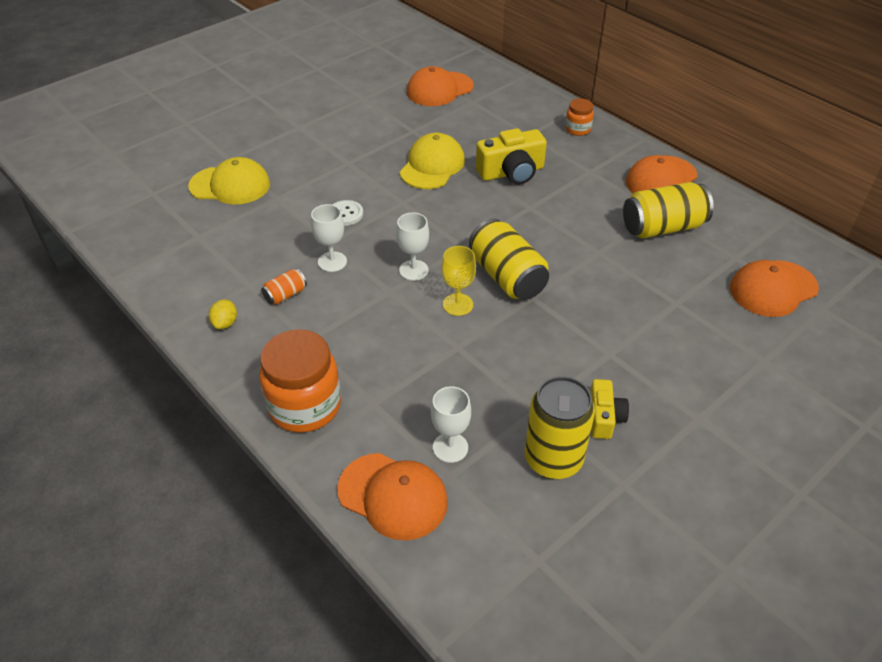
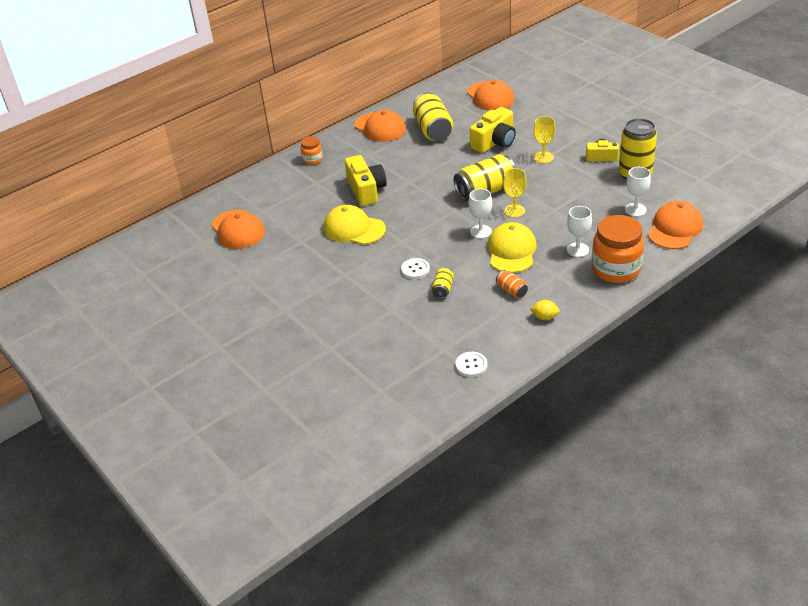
camera: 85 degrees left, 5 degrees down
yellow cap [188,157,270,204] -> yellow cap moved to [487,222,537,273]
white goblet [311,204,347,272] -> white goblet moved to [567,206,592,257]
none -> yellow can [432,267,454,299]
none -> white button [456,352,487,377]
none -> yellow camera [470,107,516,153]
none -> yellow goblet [534,116,556,163]

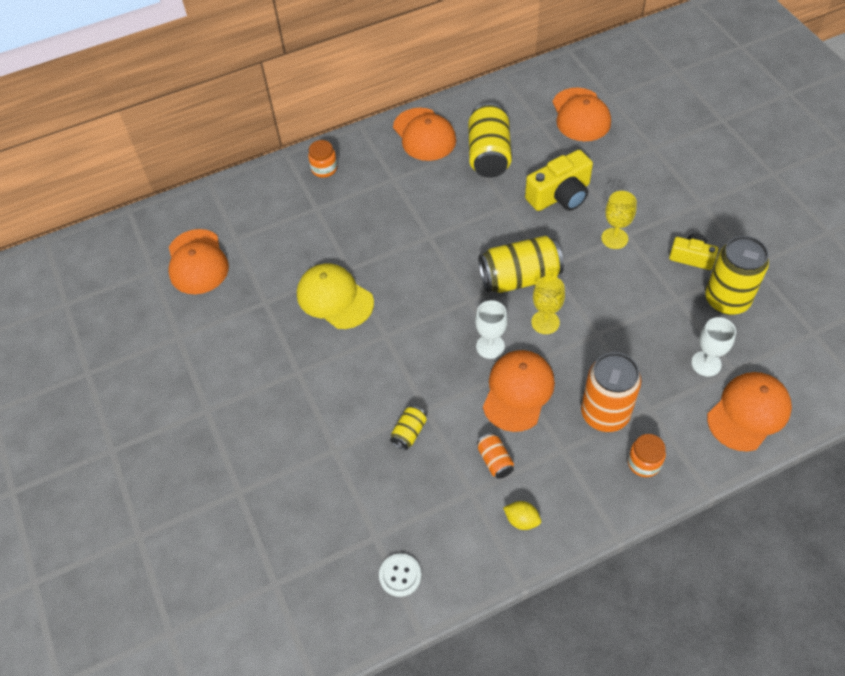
camera: 15 degrees right, 15 degrees up
yellow camera [345,155,387,206] -> none
white button [401,258,430,279] -> none
yellow cap [487,222,537,273] -> orange cap [483,350,555,432]
white goblet [567,206,592,257] -> orange can [581,352,641,432]
orange jar [592,215,644,283] -> orange jar [628,434,666,477], size x0.50

